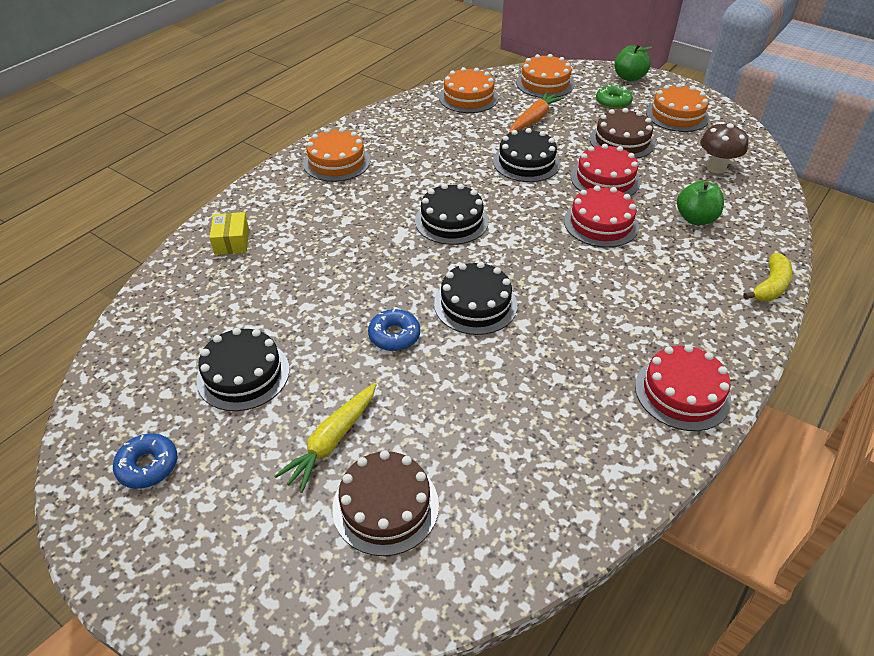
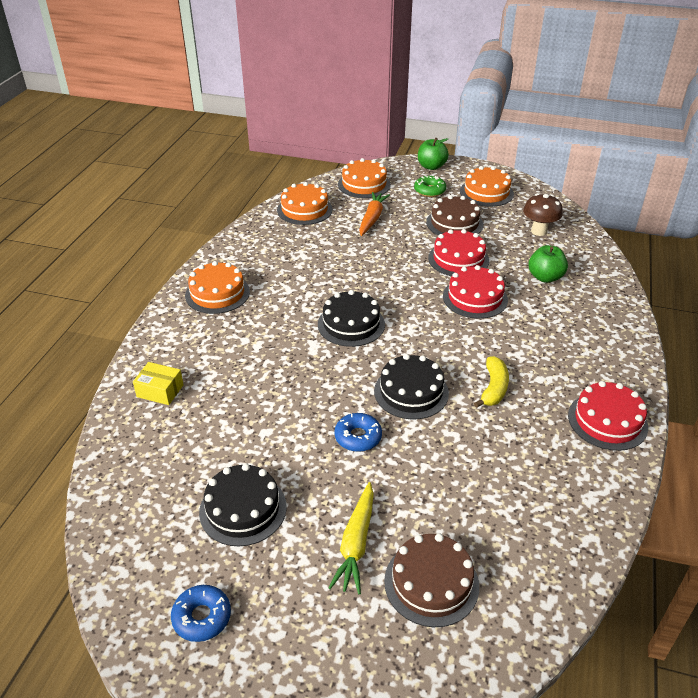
camera: 20 degrees left, 5 degrees down
yellow box [209,212,249,255] -> yellow box turned 45 degrees counterclockwise [133,362,184,405]
black cake [493,128,560,182] -> none
yellow banana [743,253,792,301] -> yellow banana moved to [474,356,509,408]

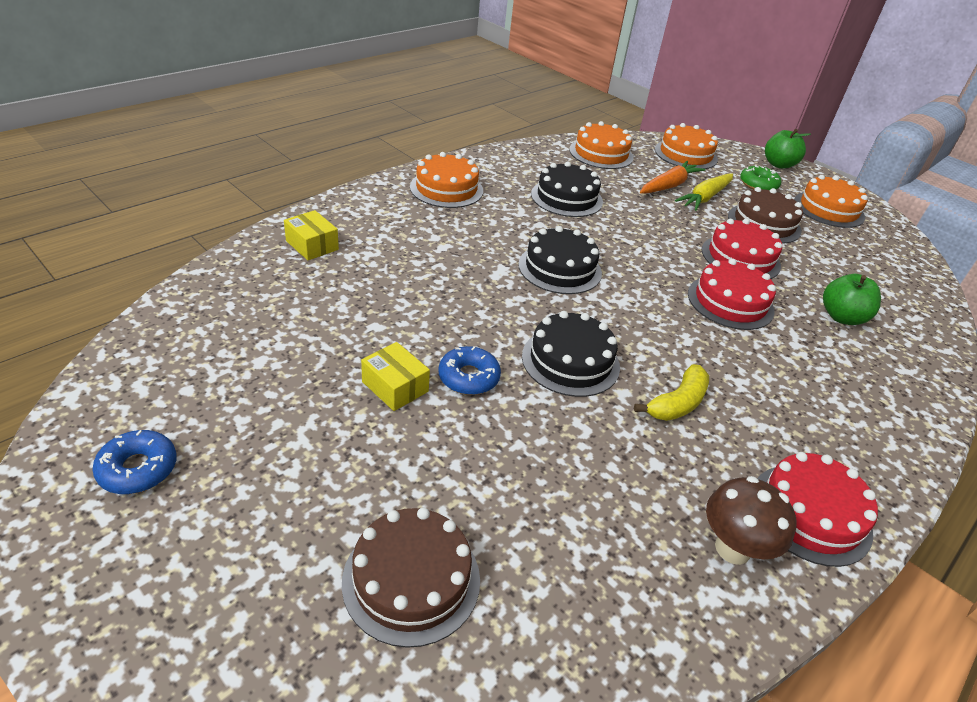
camera: 25 degrees right, 0 degrees up
black cake [199,464,287,546] -> black cake moved to [531,162,603,217]
yellow carrot [328,482,374,594] -> yellow carrot moved to [675,174,733,211]
brown mushroom [523,193,563,236] -> brown mushroom moved to [706,476,797,565]
none -> yellow box [361,342,430,411]

